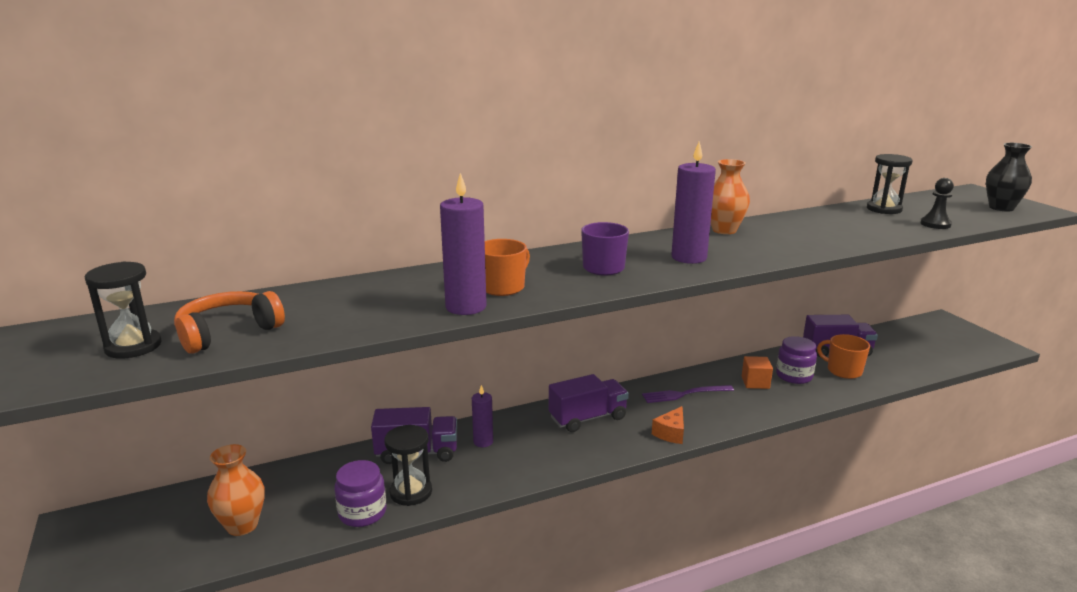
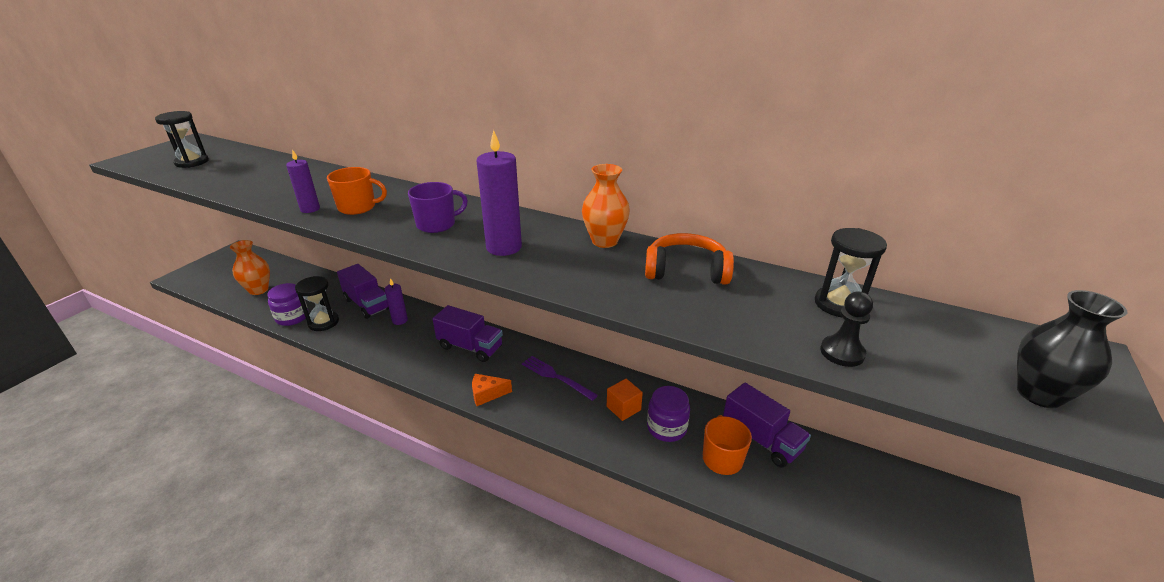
camera: 50 degrees right, 10 degrees up
orange headphones [174,291,285,354] -> orange headphones moved to [645,233,734,285]
purple candle [440,173,487,315] -> purple candle [286,149,320,213], size x0.59

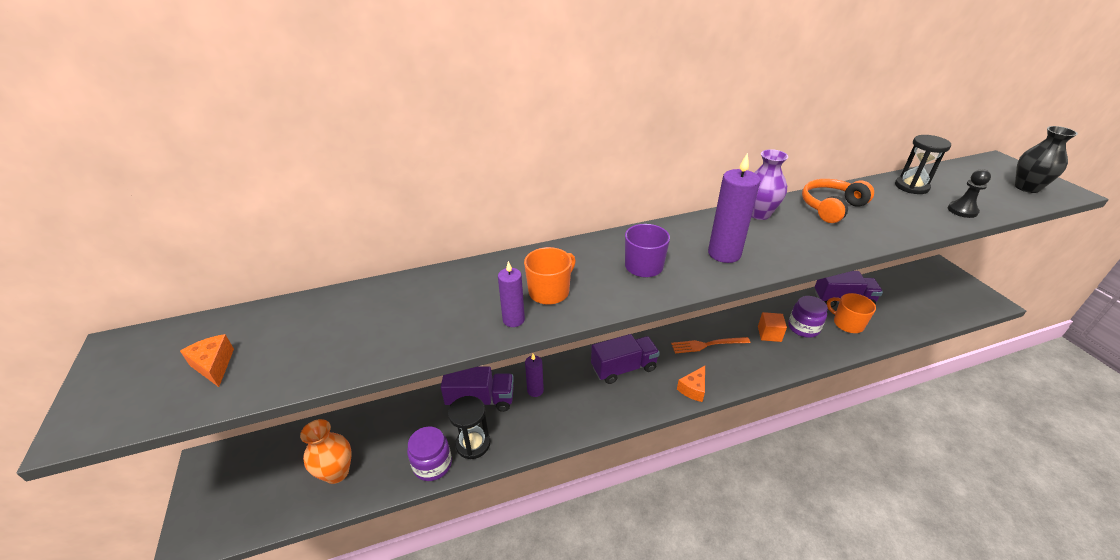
camera: 45 degrees left, 5 degrees up
black hourglass [155,111,209,168] -> orange cheese [180,334,234,387]
purple fork [522,356,598,401] -> orange fork [671,337,750,353]
orange vase [582,164,630,248] -> purple vase [751,149,788,220]

